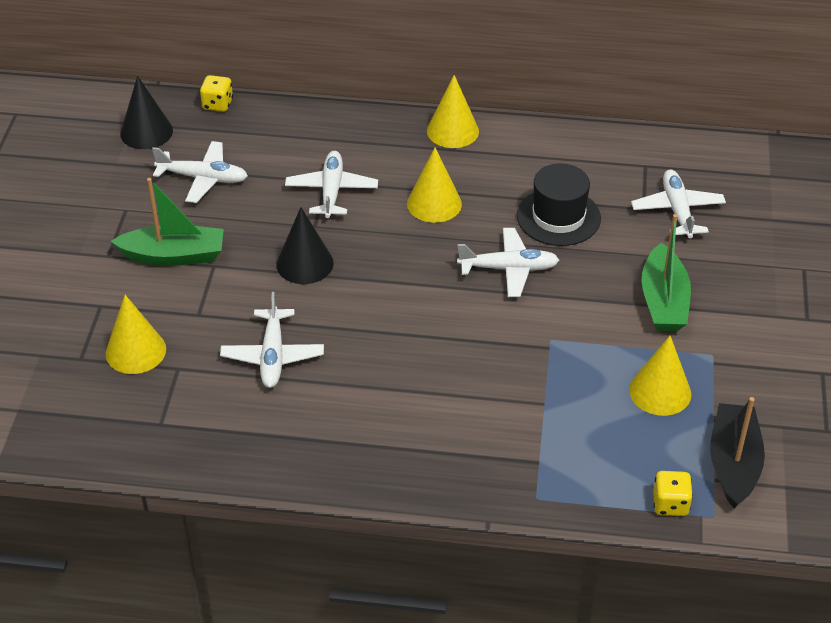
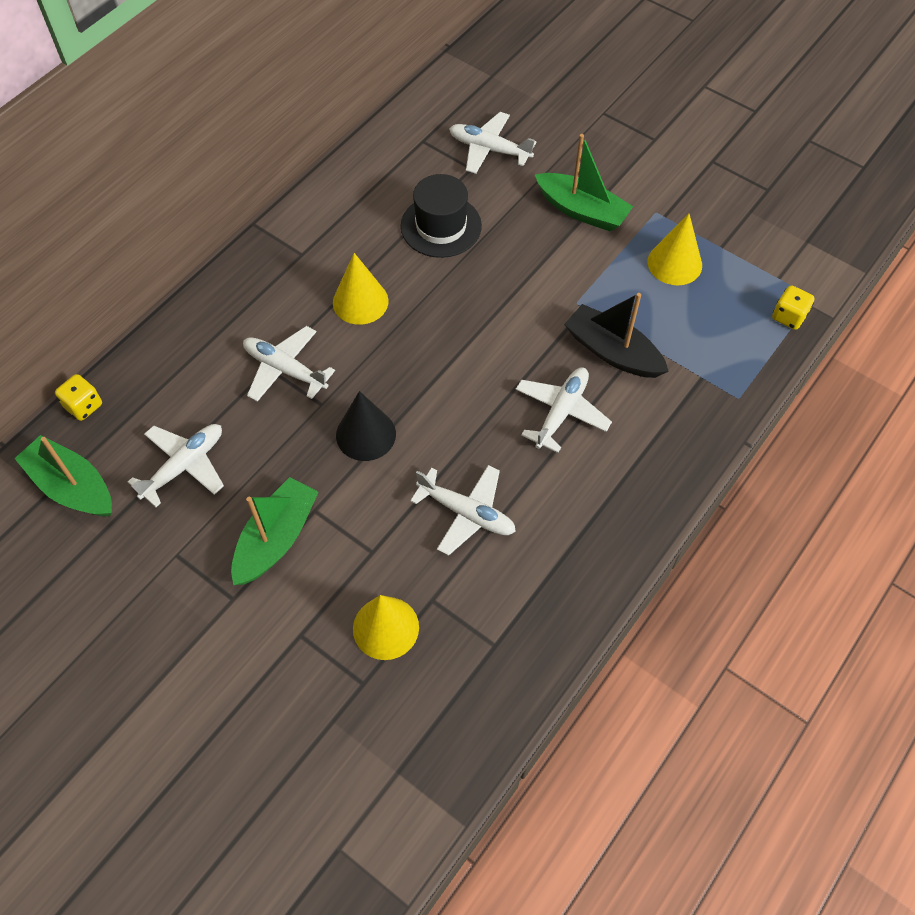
camera: 60 degrees left, 15 degrees up
black cone [120,76,173,149] -> green boat [14,435,112,516]
yellow cone [427,75,479,148] -> none
white plane [457,228,559,297] -> white plane moved to [515,368,612,453]
black boat [710,397,765,509] -> black boat moved to [564,293,669,378]

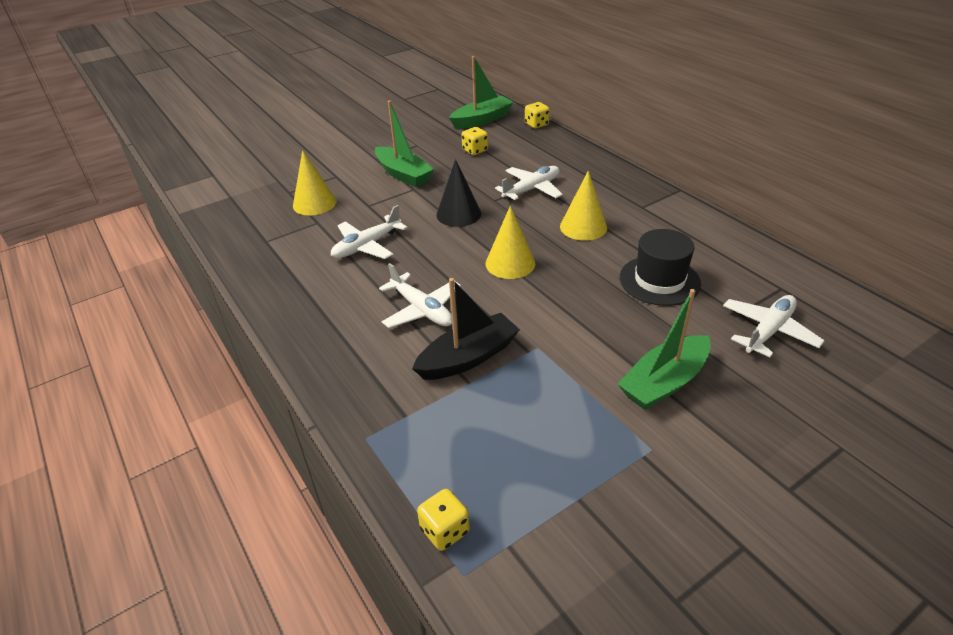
camera: 110 degrees right, 20 degrees down
white plane [128,424,224,507] -> yellow dice [462,127,488,155]
yellow cone [648,213,702,285] -> yellow cone moved to [485,206,535,279]

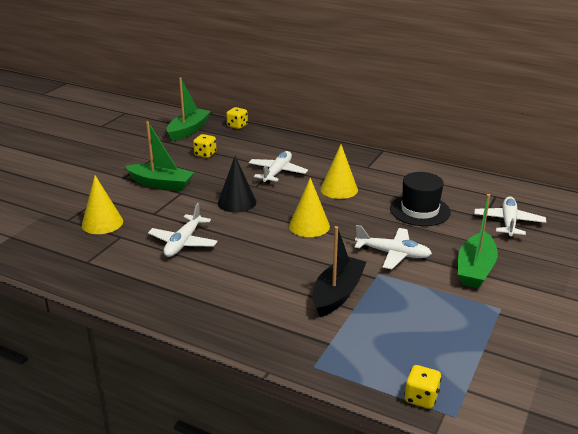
camera: 30 degrees left, 10 degrees down
white plane [379,263,461,328] -> white plane moved to [355,225,432,269]

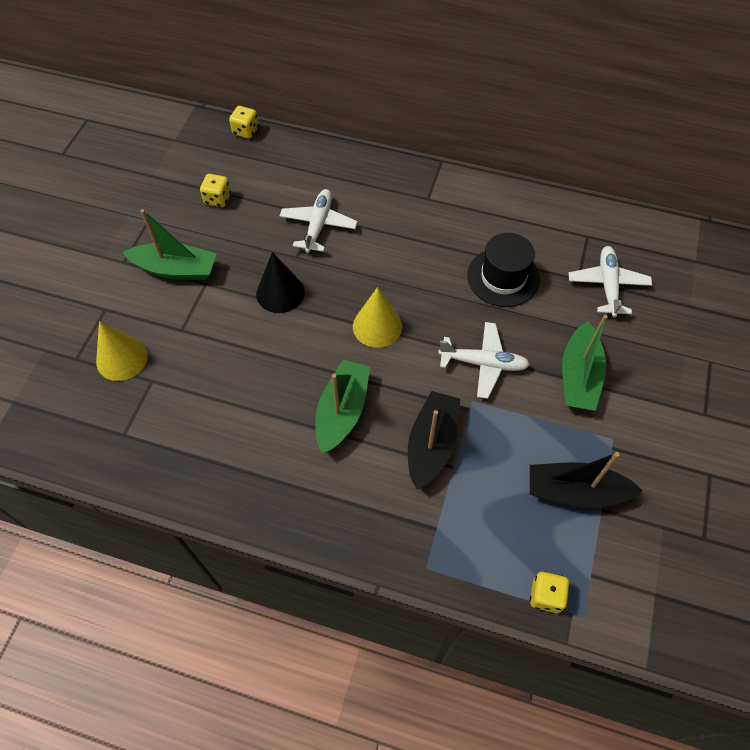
camera: 10 degrees left, 30 degrees up
white plane [148,203,218,257] -> none
green boat [167,77,211,141] -> green boat moved to [315,360,370,454]
yellow cone [320,144,358,199] -> none
none -> black boat [530,452,643,508]

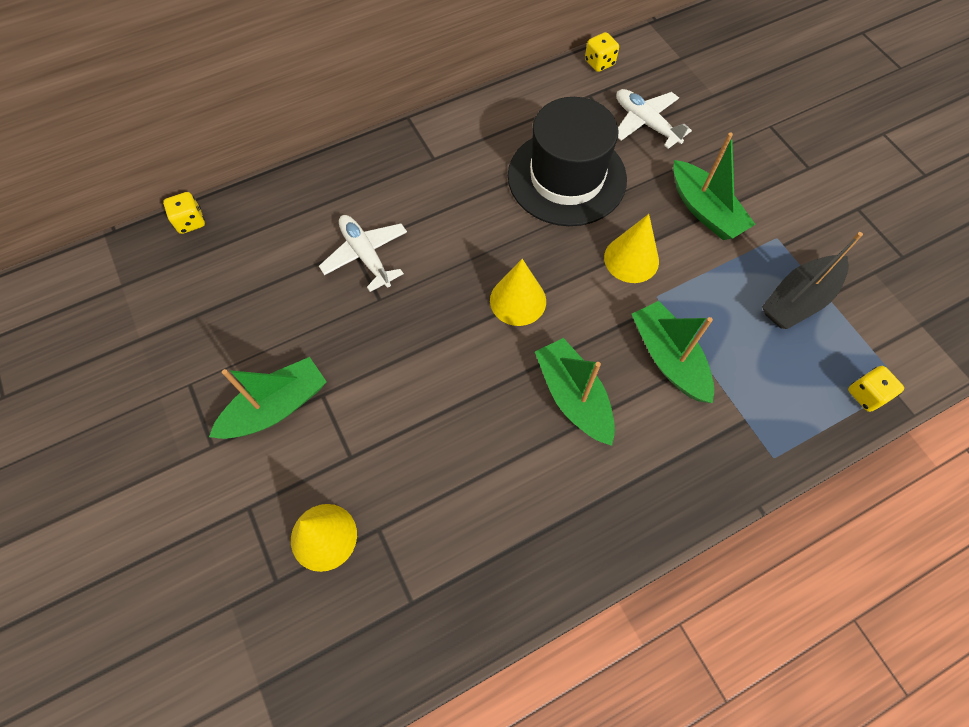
camera: 45 degrees left, 5 degrees up
yellow dice [200,174,231,207] -> yellow dice moved to [585,32,619,72]
black cone [256,252,305,313] -> none
black boat [408,391,460,490] -> green boat [632,301,714,403]
white plane [438,322,530,399] -> yellow cone [604,214,659,283]
black hat [467,233,540,307] -> black hat [508,97,627,226], size x1.52

